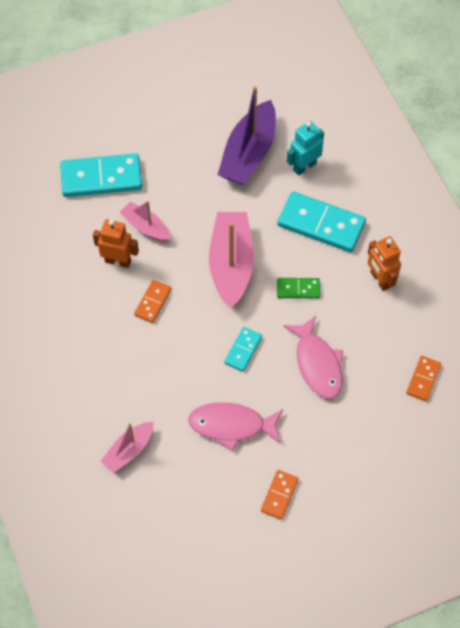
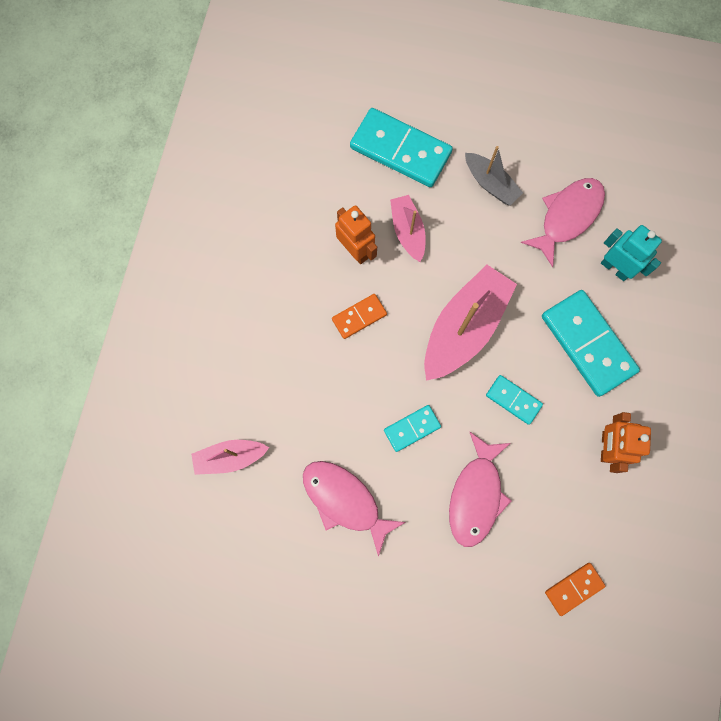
camera: 35 degrees right, 15 degrees up
purple boat [218,86,276,185] -> pink fish [521,178,605,267]
orange domino [261,470,298,520] -> none
green domino [277,278,320,298] -> turquoise domino [486,375,543,425]
turquoise robot [287,121,324,176] -> turquoise robot turned 45 degrees clockwise [601,225,662,281]
none -> grey boat [465,146,523,205]

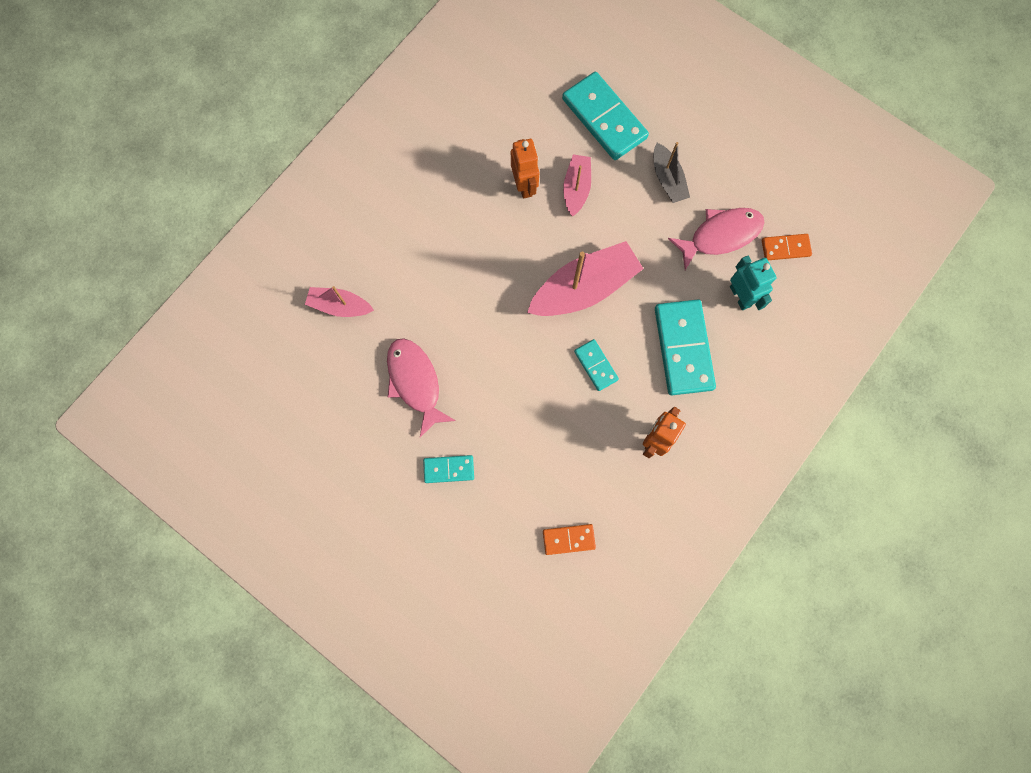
camera: 25 degrees right, 0 degrees up
orange domino [332,294,387,339] -> orange domino moved to [762,234,812,260]
turquoise domino [384,405,441,452] -> turquoise domino moved to [423,455,474,483]
pink fish [449,432,512,547] -> none

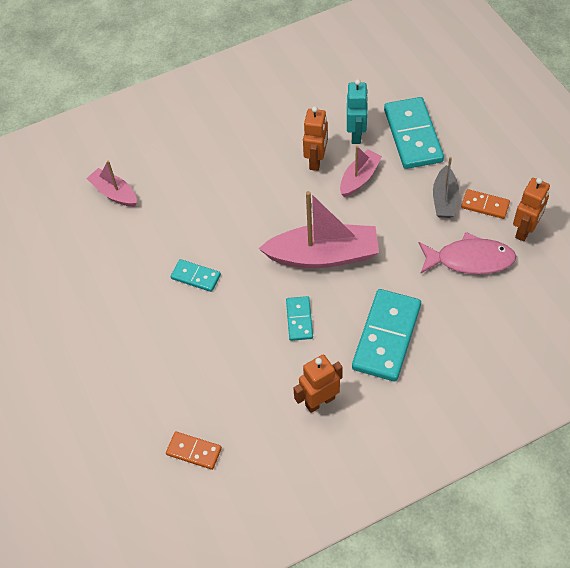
camera: 30 degrees right, 20 degrees down
pink fish [387,338,456,437] -> none
turquoise domino [423,455,474,483] -> turquoise domino moved to [171,259,221,292]
turquoise robot [730,256,777,310] -> turquoise robot moved to [347,79,368,144]
orange domino [762,234,812,260] -> orange domino moved to [461,189,510,219]
none -> orange robot [513,178,550,242]

